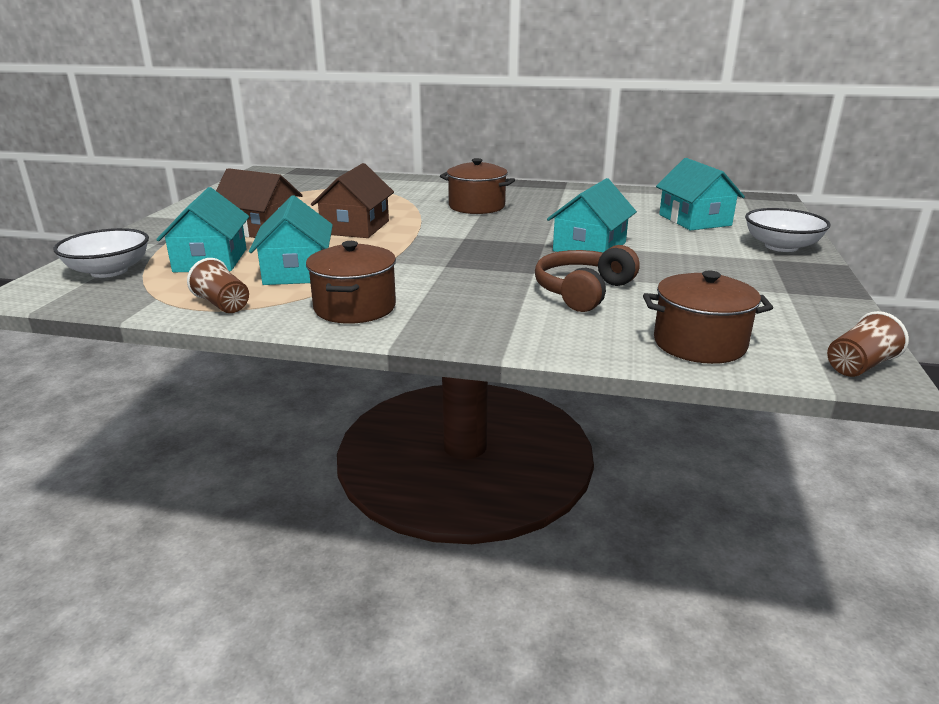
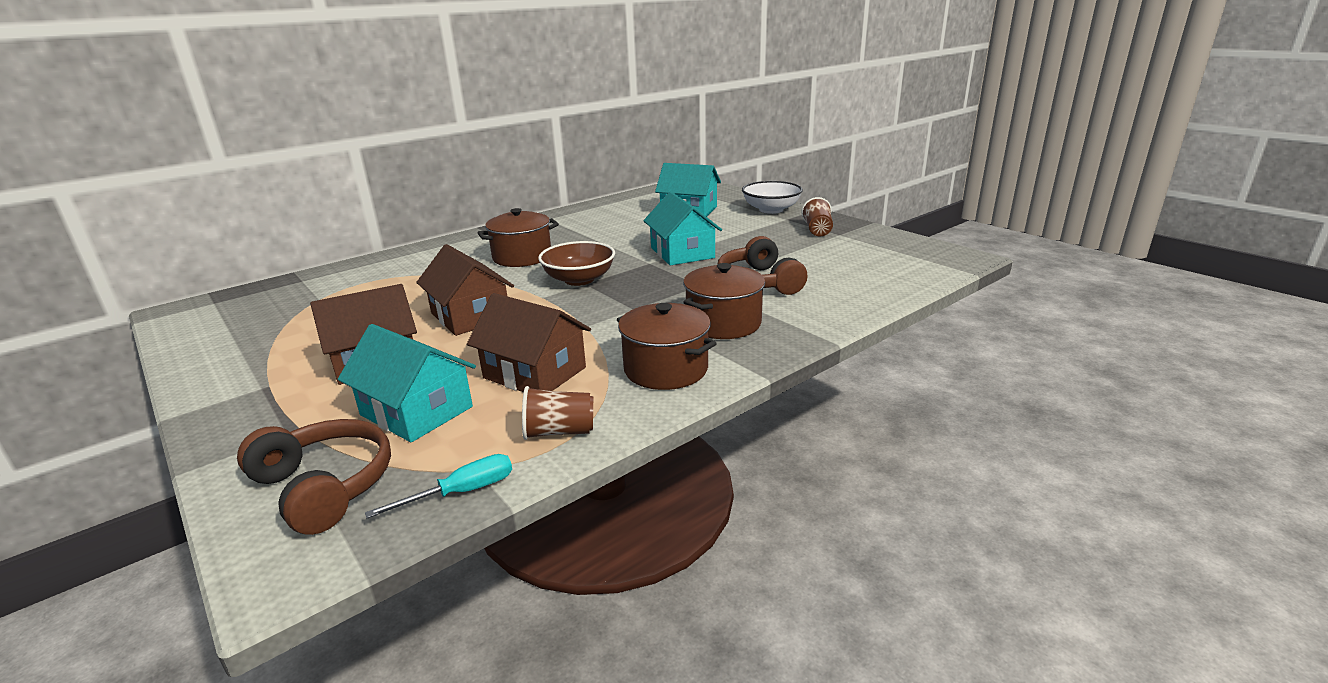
camera: 50 degrees left, 0 degrees up
white bowl [53,228,149,278] -> brown headphones [237,419,391,535]
turquoise house [249,195,333,285] -> brown house [467,293,591,392]
brown pot [643,271,773,364] -> brown pot moved to [683,263,765,339]
brown cup [827,311,909,377] -> brown cup moved to [801,197,833,236]
none -> turquoise screwdriver [365,454,512,519]
none -> brown bowl [538,241,615,286]

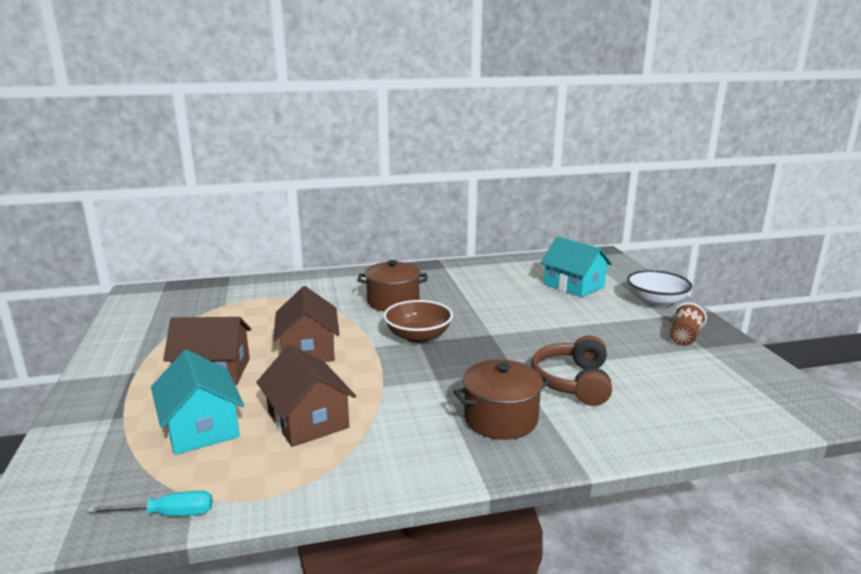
camera: 25 degrees right, 5 degrees down
brown headphones [237,419,391,535] -> none
brown cup [522,386,593,440] -> none
brown pot [617,303,717,390] -> none
turquoise house [643,192,722,266] -> none

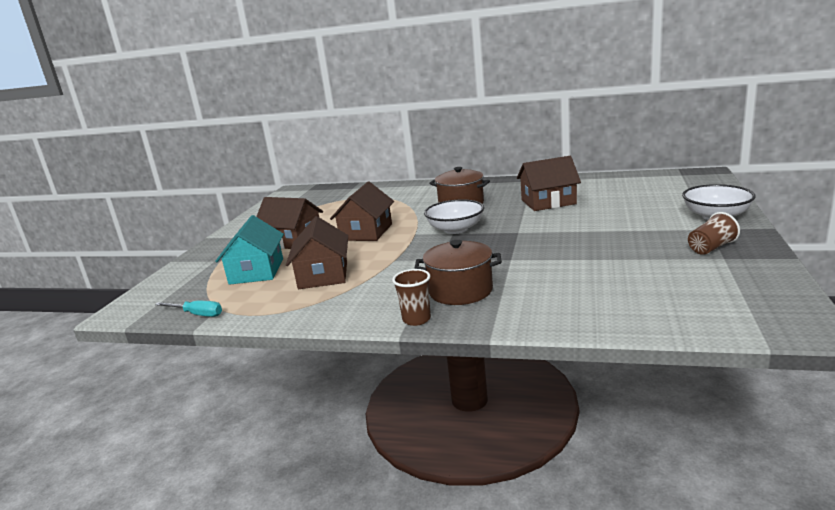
camera: 30 degrees right, 0 degrees up
brown bowl [383,300,453,343] -> white bowl [424,199,484,234]
brown headphones [531,335,612,406] -> none
turquoise house [541,237,612,297] -> none
none -> brown cup [392,269,431,326]
none -> brown house [517,156,581,211]

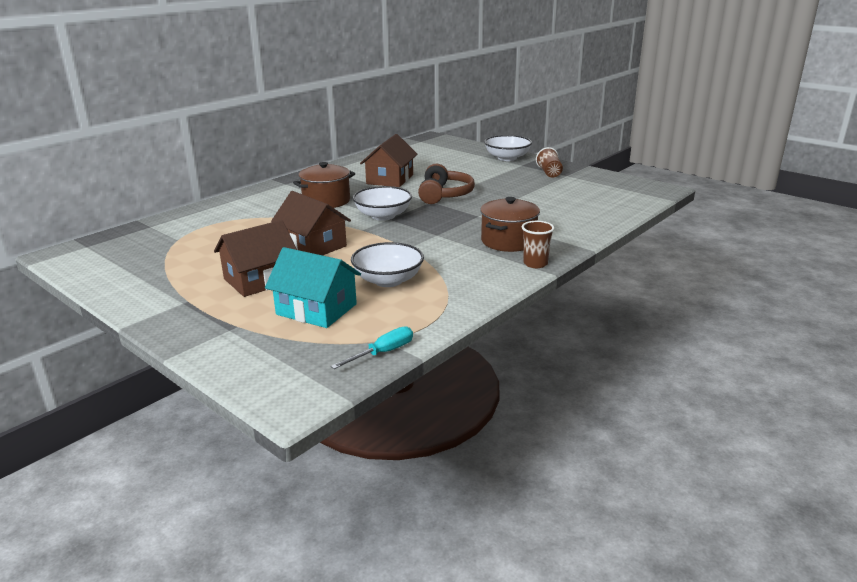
camera: 65 degrees left, 5 degrees up
brown house [286,216,348,289] -> white bowl [351,242,424,287]
none -> brown headphones [418,164,475,204]

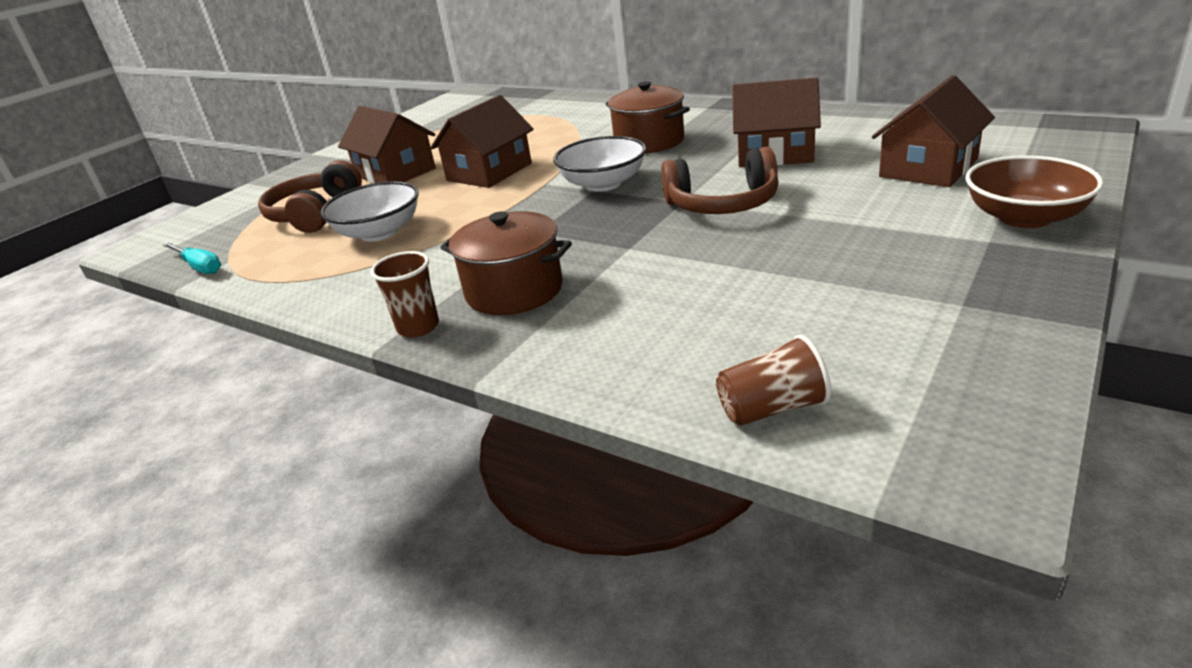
camera: 85 degrees right, 5 degrees up
turquoise house [265,247,361,328] -> brown headphones [258,160,362,233]
white bowl [484,135,532,161] -> brown bowl [965,155,1104,228]
brown cup [536,147,563,178] -> brown cup moved to [716,334,831,426]
none -> brown house [872,75,995,187]

